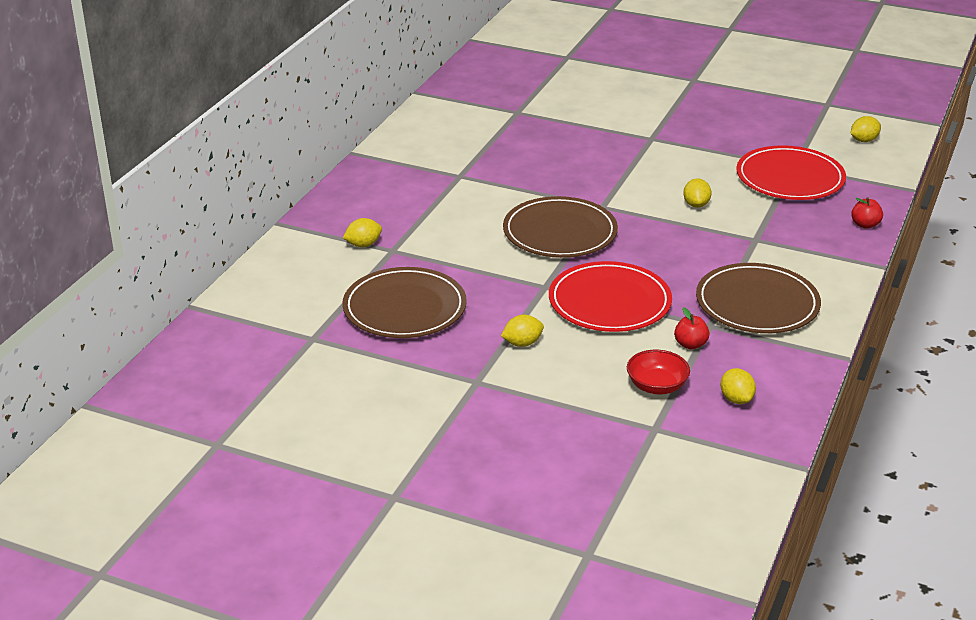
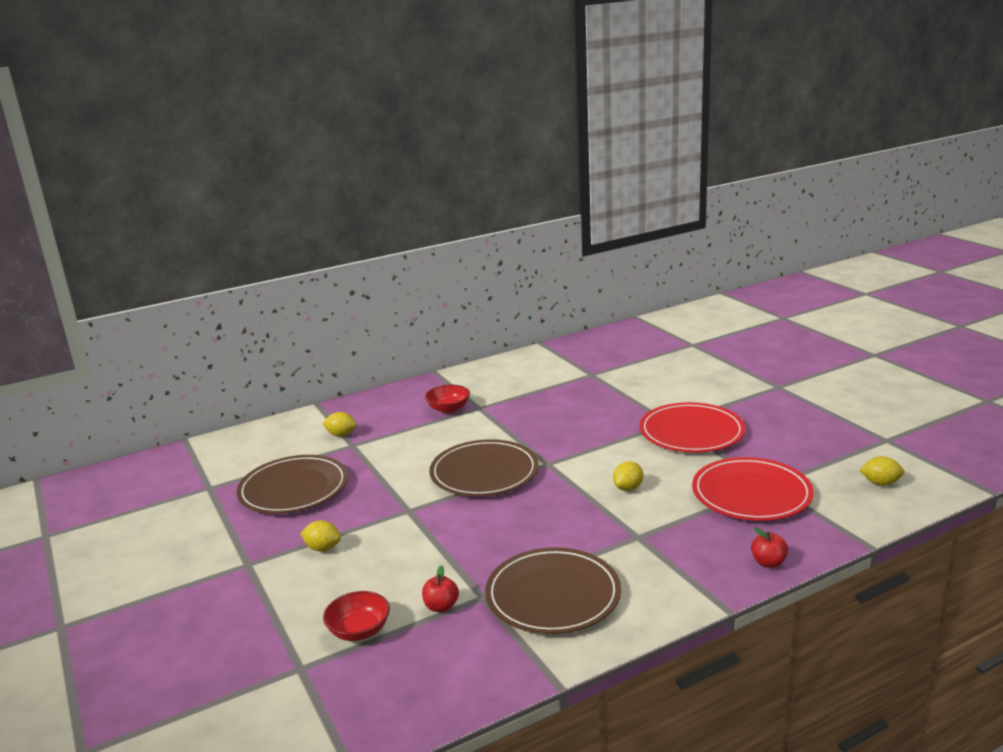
camera: 40 degrees right, 10 degrees down
red plate [549,261,672,332] -> red plate moved to [639,402,745,452]
yellow lemon [721,368,756,404] -> none
none -> red bowl [425,385,470,413]

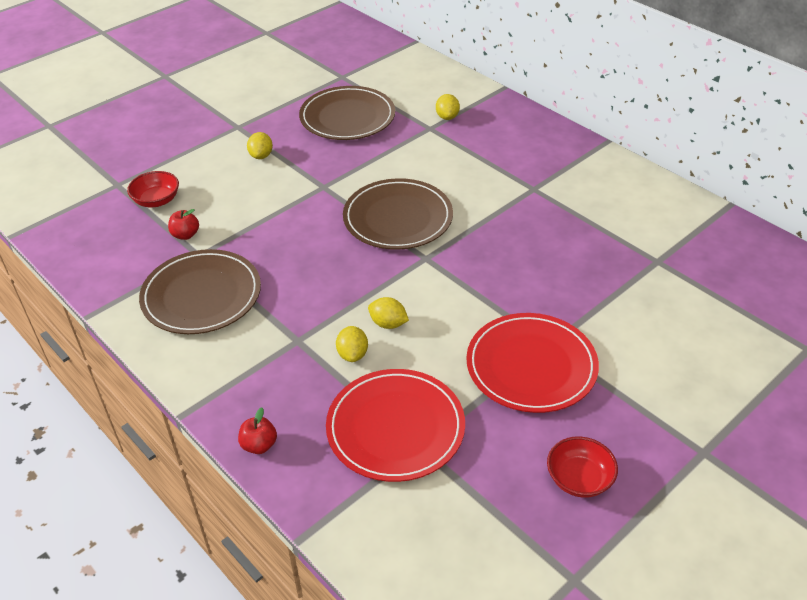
camera: 75 degrees right, 20 degrees up
red bowl [425,385,470,413] -> red bowl moved to [547,436,618,498]
yellow lemon [860,456,904,486] -> yellow lemon moved to [336,326,368,362]

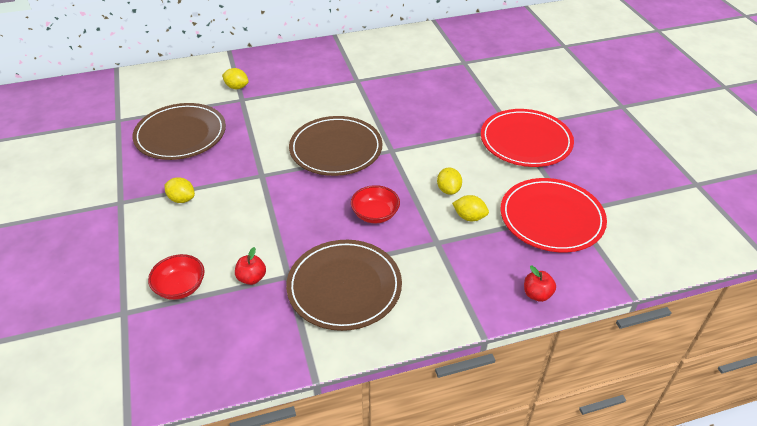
camera: 65 degrees left, 0 degrees up
yellow lemon [368,297,409,329] -> yellow lemon turned 60 degrees counterclockwise [437,168,462,195]
red bowl [547,436,618,498] -> red bowl moved to [351,185,400,223]

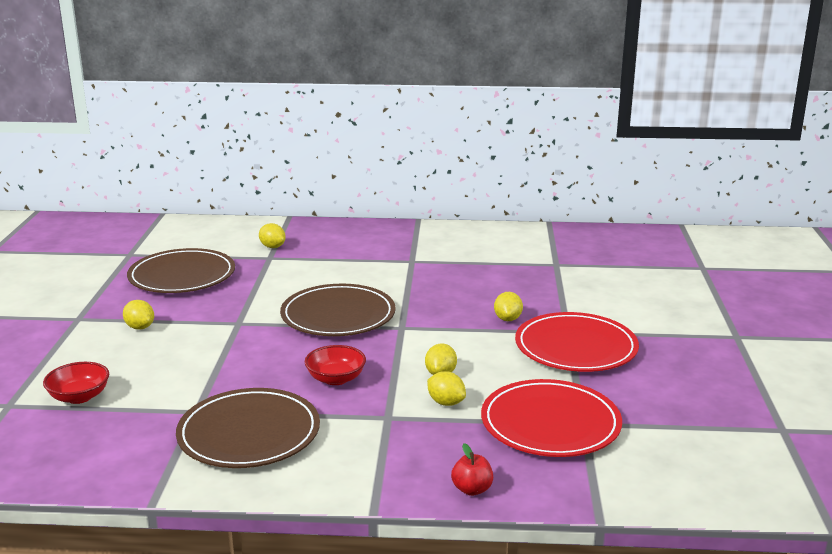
camera: 20 degrees right, 20 degrees down
red apple [235,247,266,285] -> none
none -> yellow lemon [494,292,523,321]

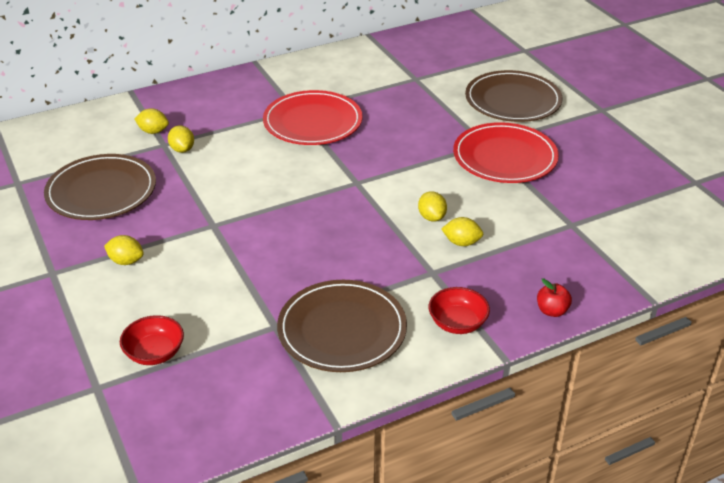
camera: 30 degrees left, 15 degrees up
brown plate [280,284,396,336] -> brown plate moved to [465,70,563,122]
red bowl [305,345,366,385] -> red bowl moved to [429,287,490,334]
red plate [481,379,622,457] -> red plate moved to [263,90,362,145]
yellow lemon [494,292,523,321] -> yellow lemon moved to [168,125,194,153]

